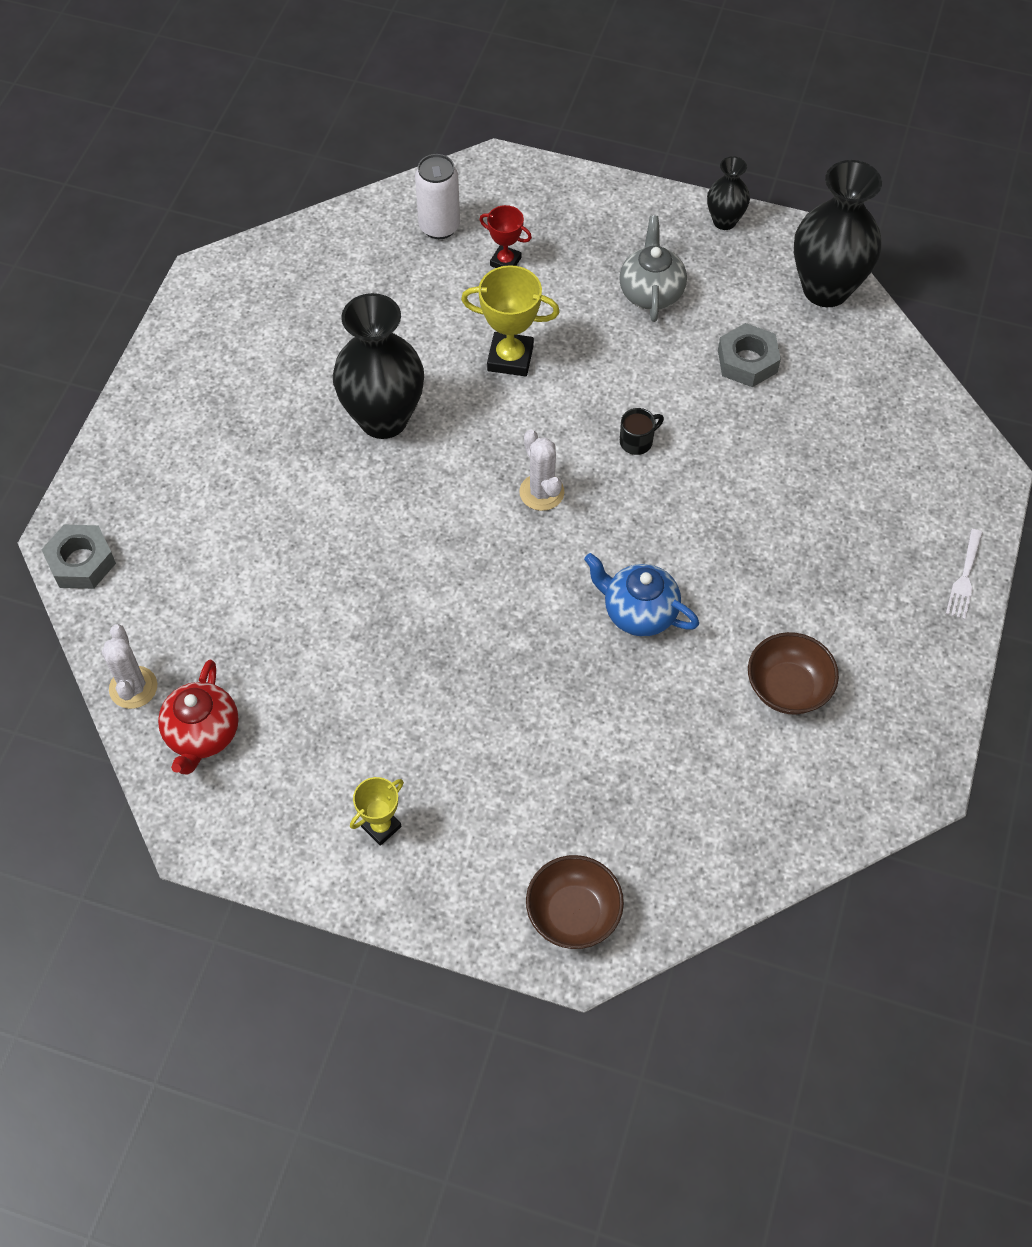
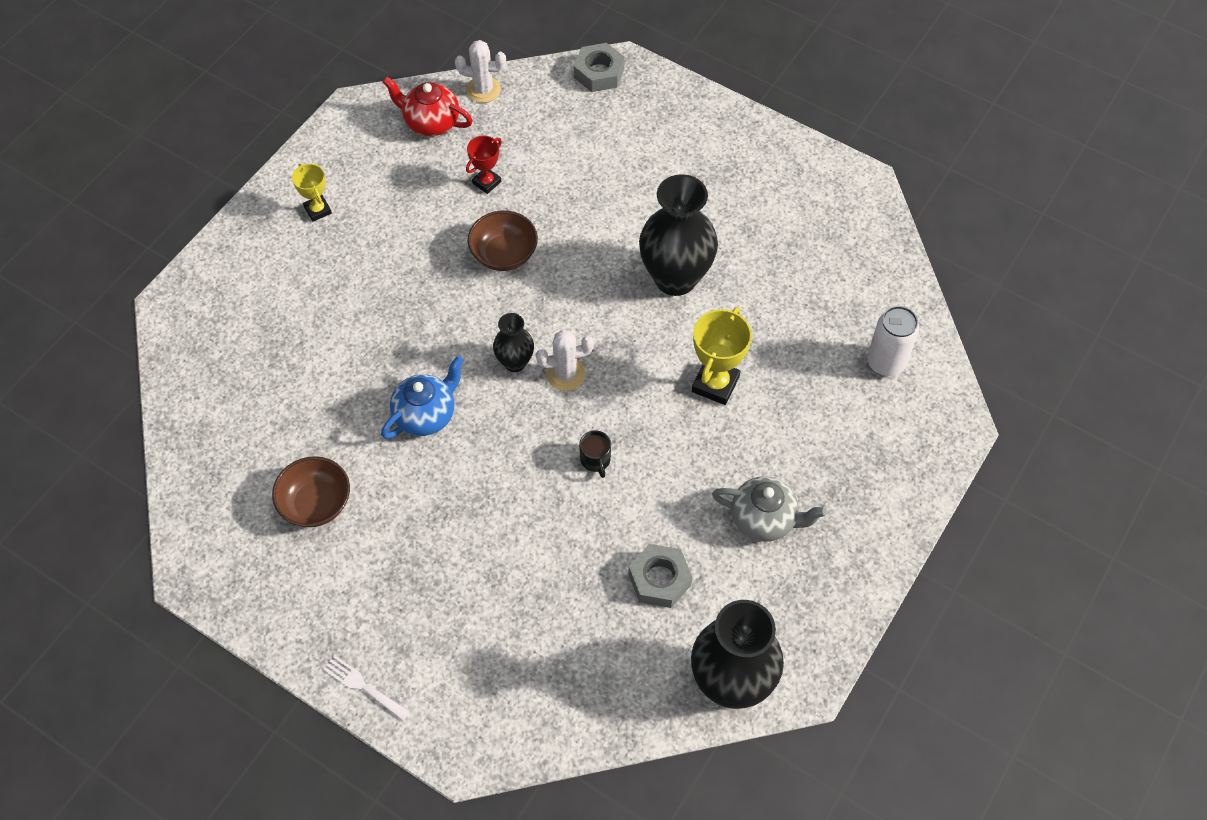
camera: 105 degrees right, 0 degrees up
red trophy [479,205,532,268] -> red trophy moved to [466,136,502,194]
brown bowl [526,855,624,949] -> brown bowl moved to [468,210,538,271]
black vase [707,156,750,230] -> black vase moved to [493,313,534,372]

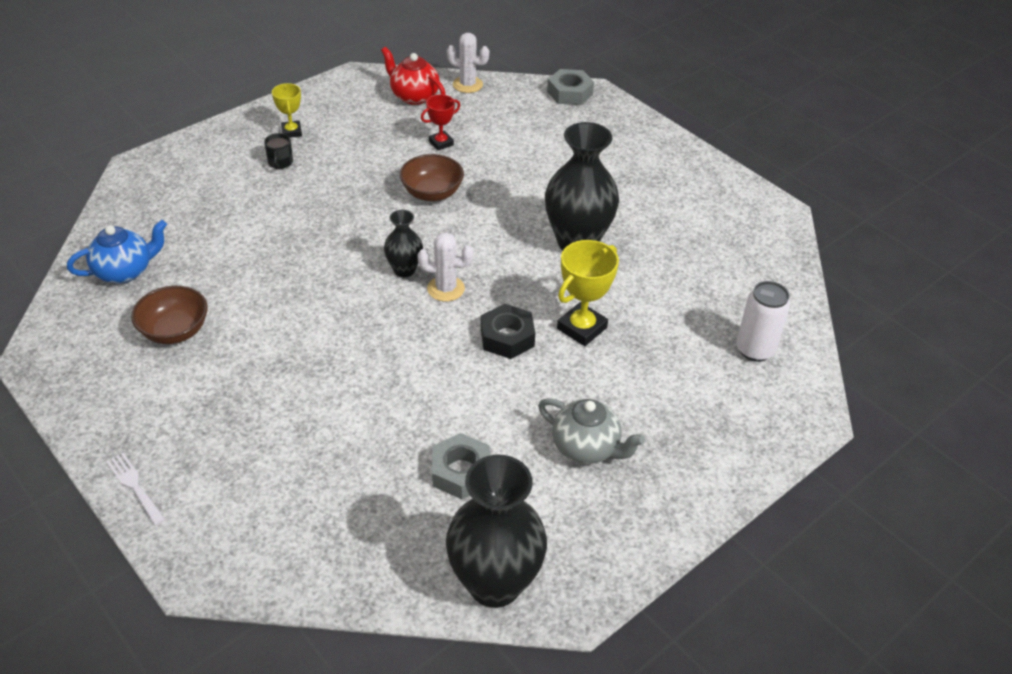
camera: 15 degrees right, 15 degrees down
blue teapot [381,356,464,439] -> blue teapot moved to [67,220,167,284]
black mug [579,430,611,478] -> black mug moved to [264,133,293,169]
none -> black nut [481,304,535,359]

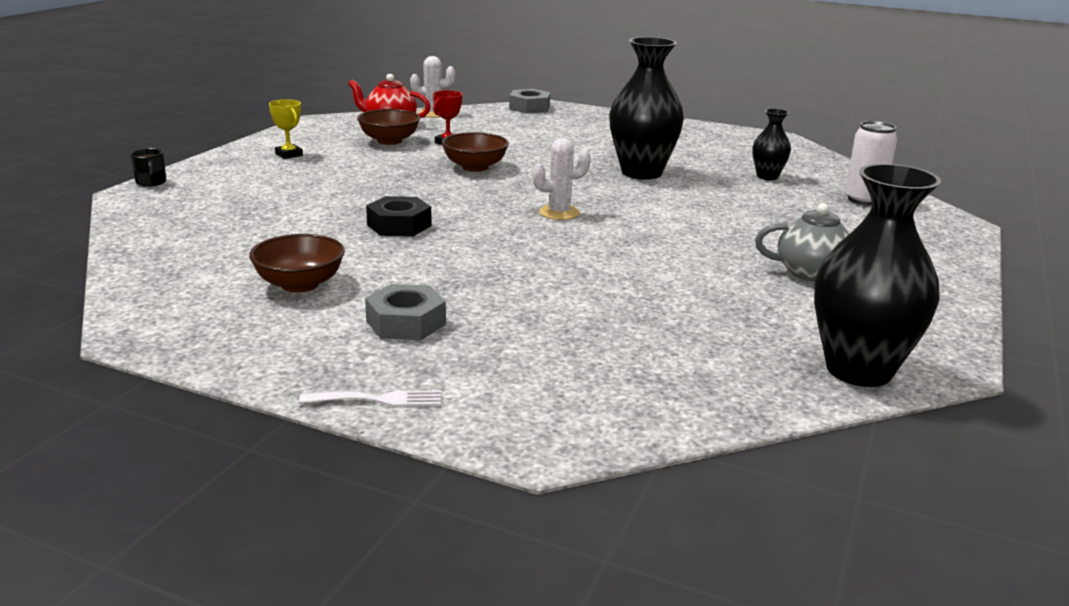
camera: 25 degrees left, 20 degrees down
blue teapot [67,220,167,284] -> none
white fork [106,453,166,526] -> white fork turned 150 degrees clockwise [299,390,441,407]
black mug [264,133,293,169] -> black mug moved to [131,148,166,187]
black vase [384,210,423,277] -> black vase moved to [752,108,791,180]
grey nut [432,433,490,499] -> grey nut moved to [365,284,446,340]
black nut [481,304,535,359] -> black nut moved to [366,196,432,236]
yellow trophy [557,240,619,346] -> none
none -> brown bowl [357,109,420,145]

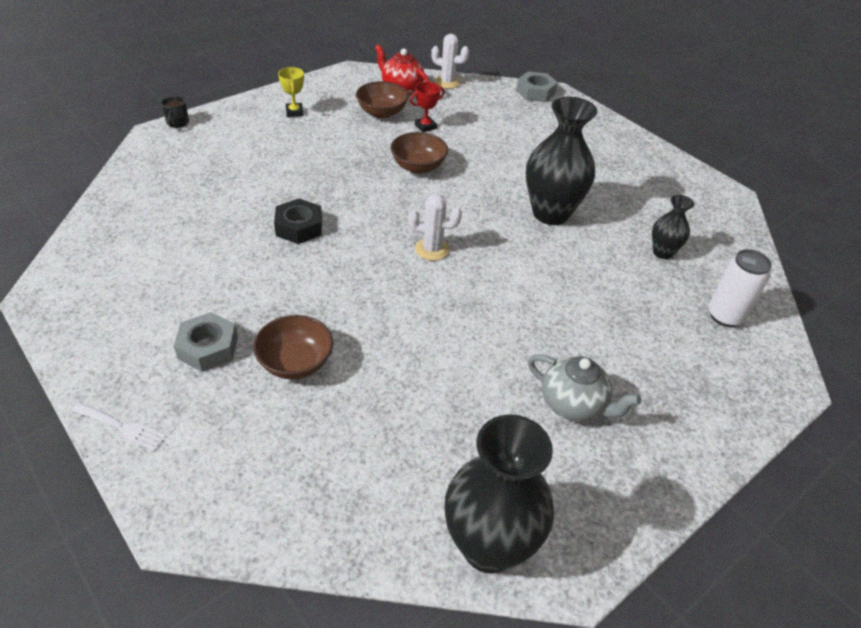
camera: 25 degrees right, 20 degrees up
brown bowl [249,234,345,293] -> brown bowl moved to [253,315,333,380]

